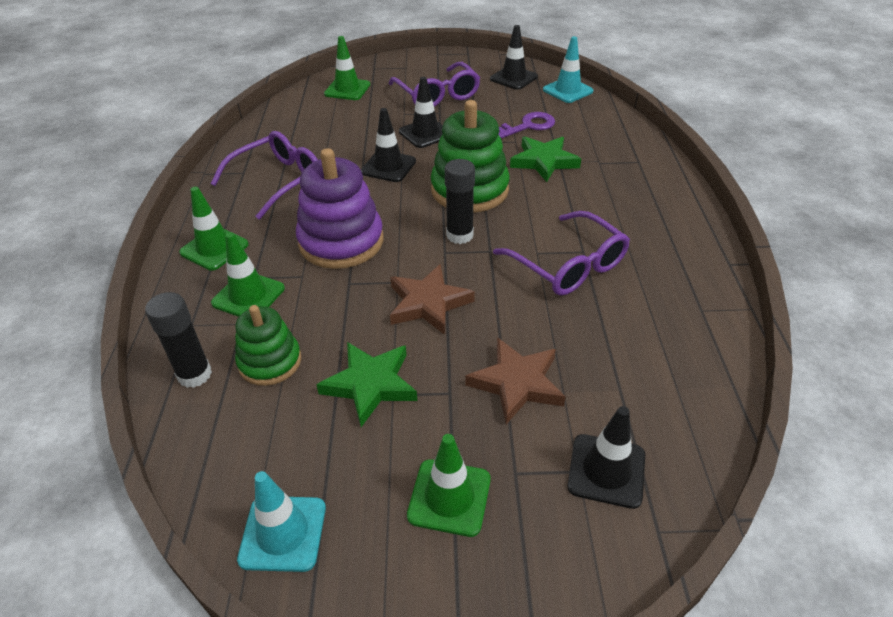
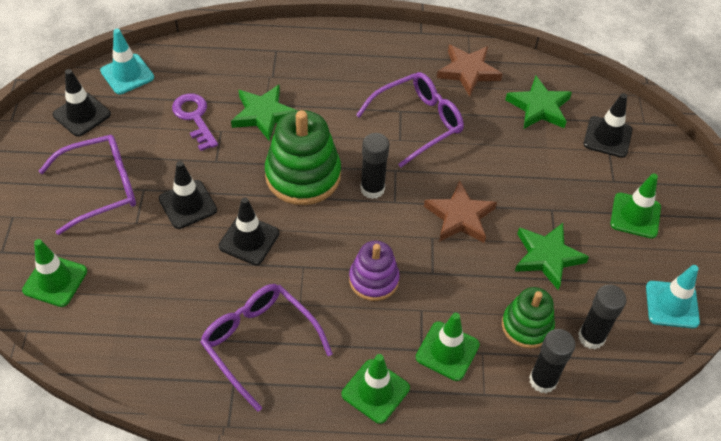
camera: 90 degrees left, 10 degrees up
purple stacking toy [296,148,383,269] -> purple stacking toy [349,241,400,301], size x0.61
brown star [465,338,566,424] -> brown star moved to [437,45,502,96]
none -> green star [505,76,572,129]
none -> black glue stick [578,284,626,349]

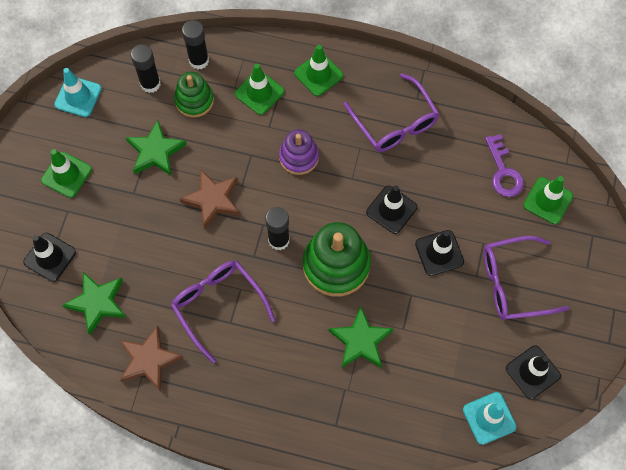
camera: 165 degrees left, 15 degrees up
purple key [172,93,218,151] -> purple key moved to [485,134,524,197]
purple glasses [356,72,464,167] -> purple glasses turned 75 degrees clockwise [171,261,275,363]

